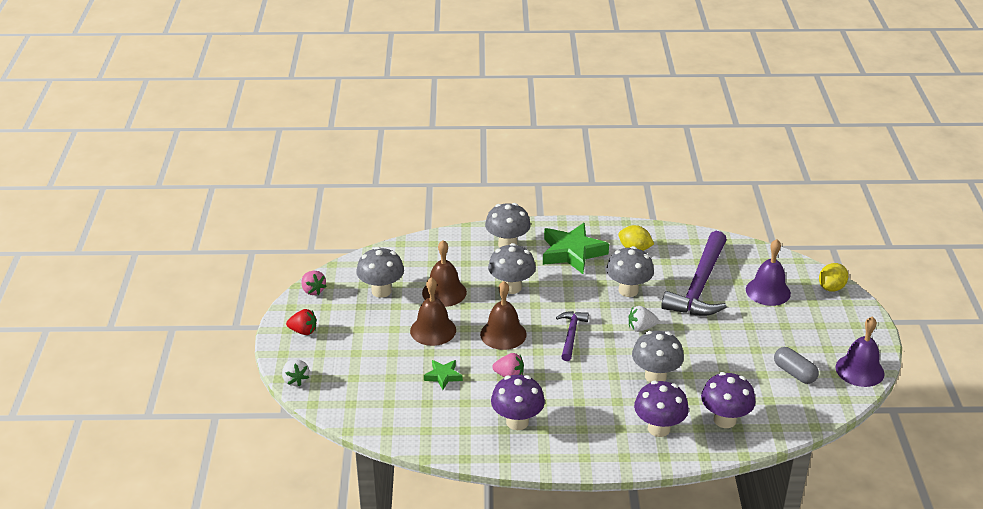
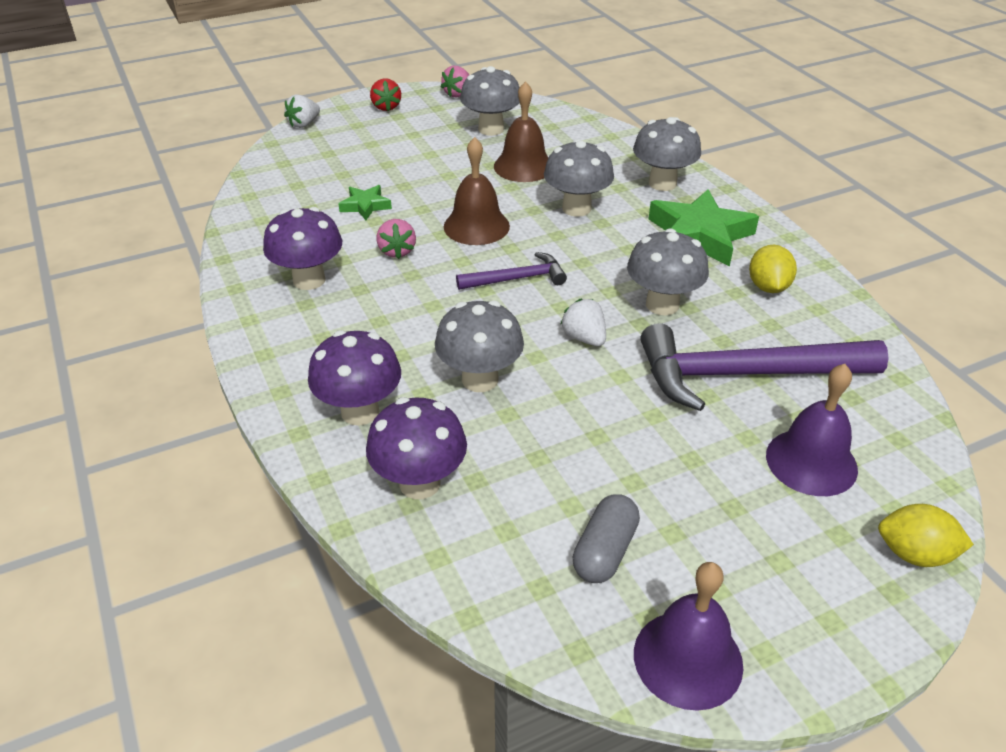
camera: 65 degrees right, 5 degrees up
brown bell [410,277,456,346] -> none

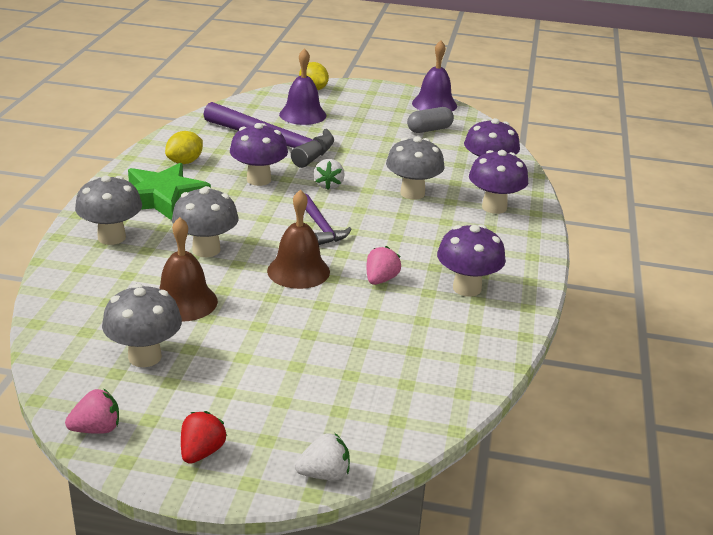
camera: 145 degrees left, 10 degrees down
green star [338,185,392,220] -> none
purple hammer [456,252,567,290] -> purple hammer turned 135 degrees counterclockwise [305,194,351,245]
grey mushroom [627,228,709,315] -> purple mushroom [230,123,288,186]

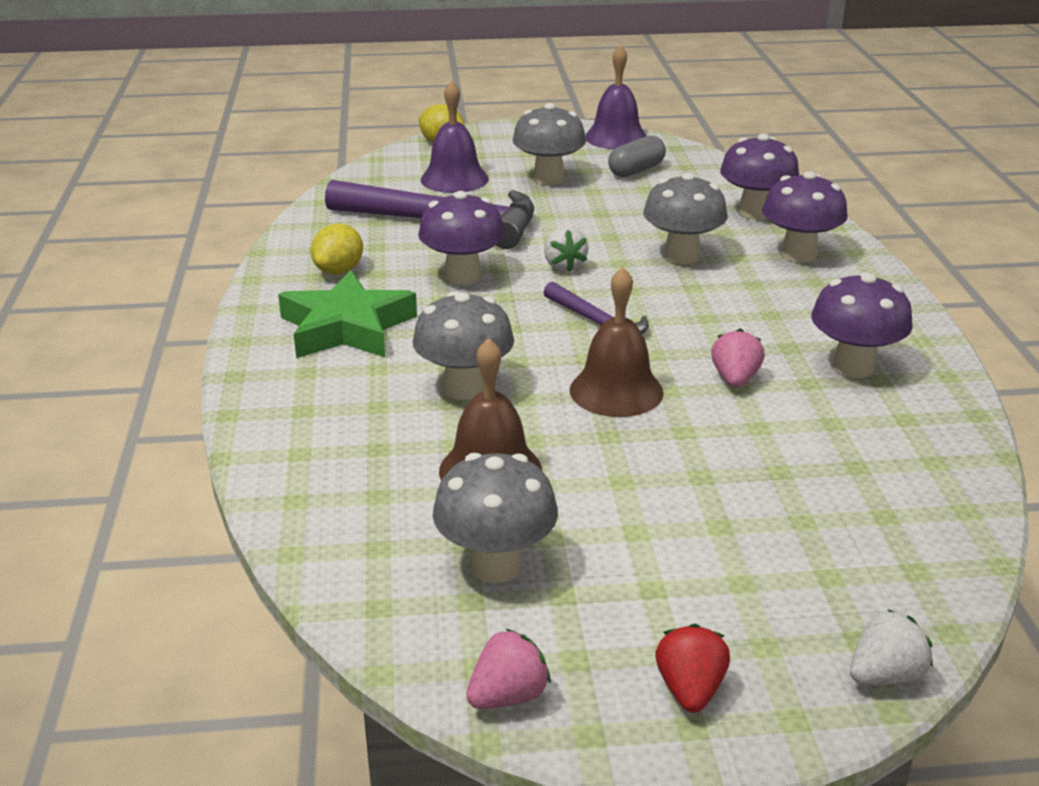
camera: 15 degrees left, 0 degrees up
grey mushroom [75,175,142,245] -> grey mushroom moved to [513,103,586,185]

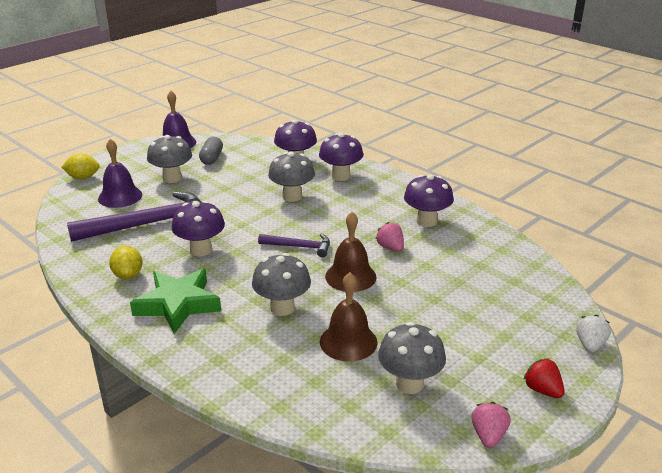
camera: 40 degrees left, 0 degrees up
white strawberry [544,227,588,272] -> none

